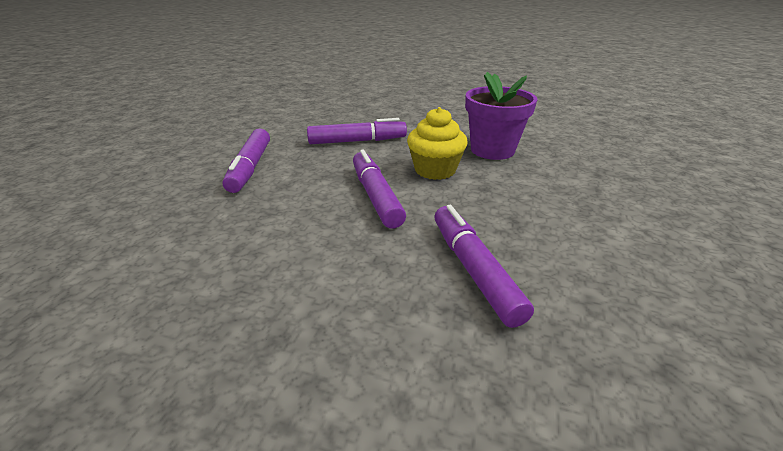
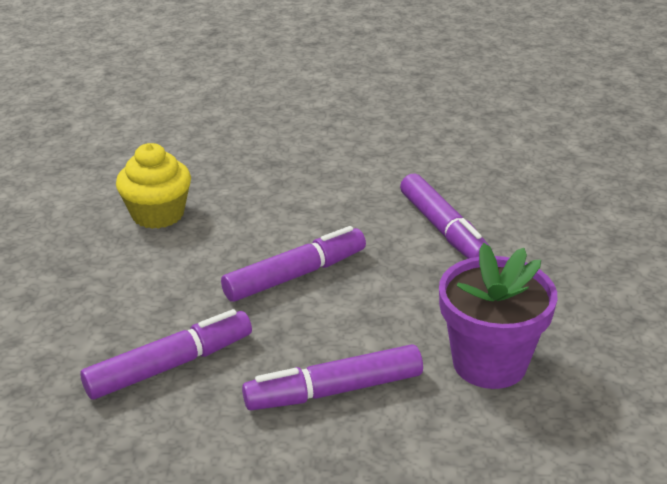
camera: 75 degrees right, 0 degrees up
purple marker [222,128,270,193] -> purple marker moved to [242,344,423,410]
yellow cupcake [407,107,468,180] -> yellow cupcake moved to [116,143,191,229]

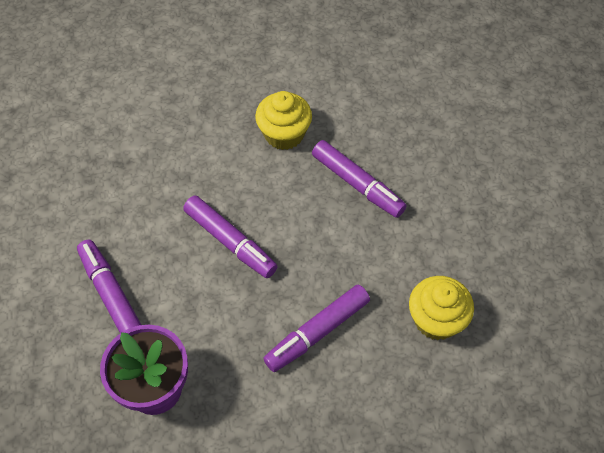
camera: 75 degrees right, 25 degrees up
purple marker [80,309,252,400] -> purple marker moved to [312,140,407,218]
none -> yellow cupcake [409,276,474,340]

